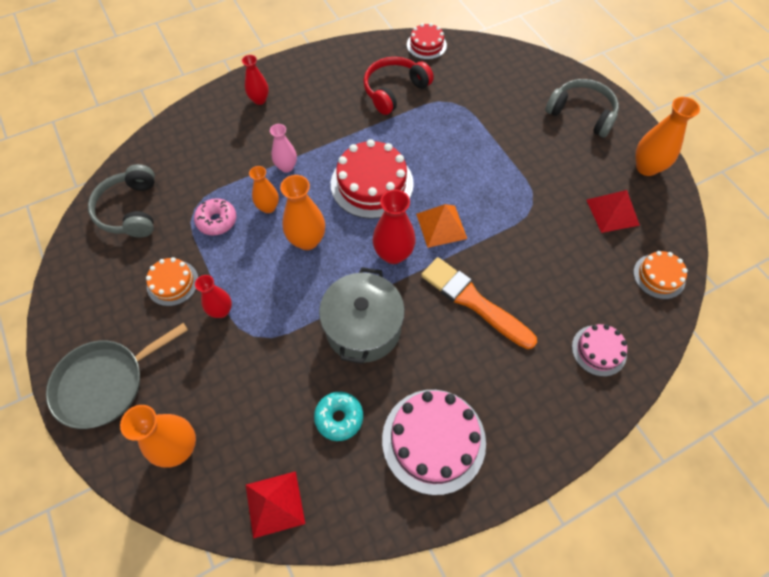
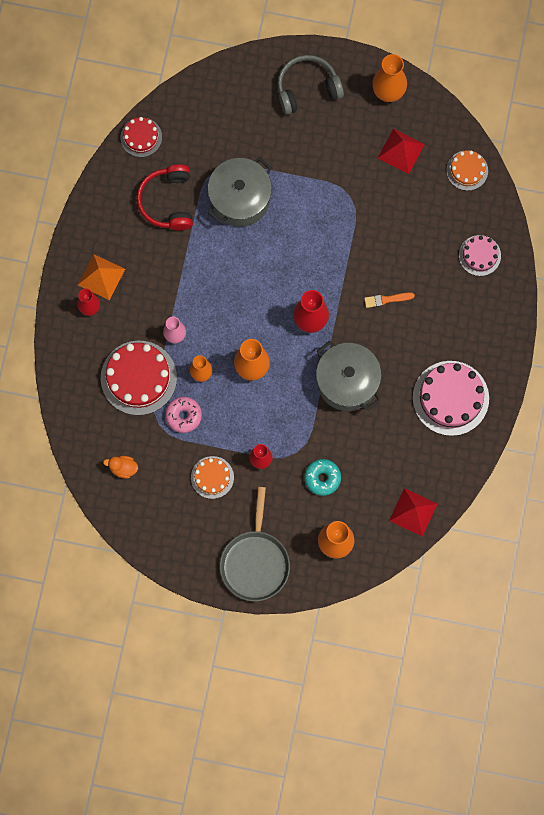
camera: 50 degrees left, 15 degrees up
grey headphones [88,164,155,238] -> orange duck [103,456,138,479]
turquoise donut [314,392,363,441] -> turquoise donut moved to [305,459,341,496]
red cake [331,139,414,219] -> red cake moved to [101,341,177,415]
orange pyramid [416,204,467,248] -> orange pyramid moved to [78,254,125,300]
orange brush [421,257,537,349] -> orange brush [364,292,415,308], size x0.47
none -> grey pot [208,157,272,227]

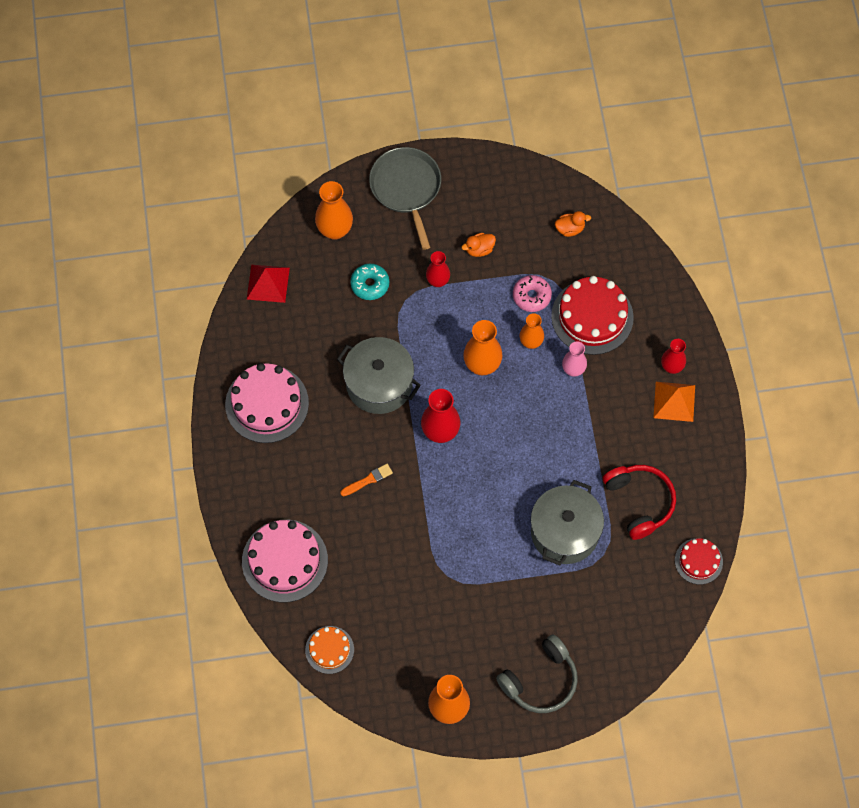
camera: 160 degrees right, 10 degrees down
orange cake [191,456,234,499] -> orange duck [461,233,496,257]
red pyramid [377,129,425,174] -> none
pink cake [459,235,501,276] -> pink cake [242,520,328,602], size x1.79

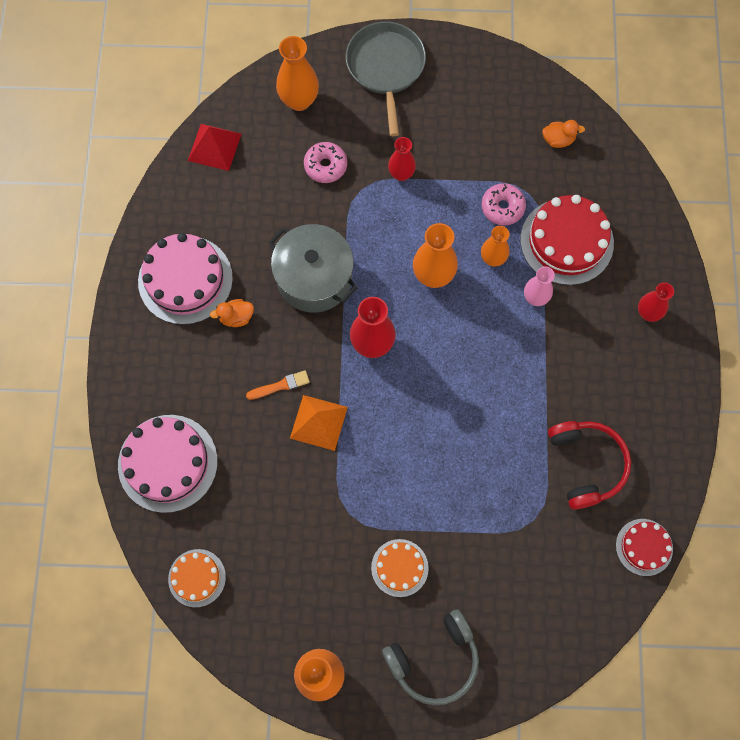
camera: 10 degrees right, 5 degrees up
turquoise donut [350,264,389,300] -> pink donut [304,142,347,183]
orange duck [461,233,496,257] -> orange duck moved to [210,299,254,327]
grey pot [531,480,604,565] -> none
orange pyramid [654,382,695,422] -> orange pyramid moved to [290,395,348,451]
none -> orange cake [371,539,429,597]

